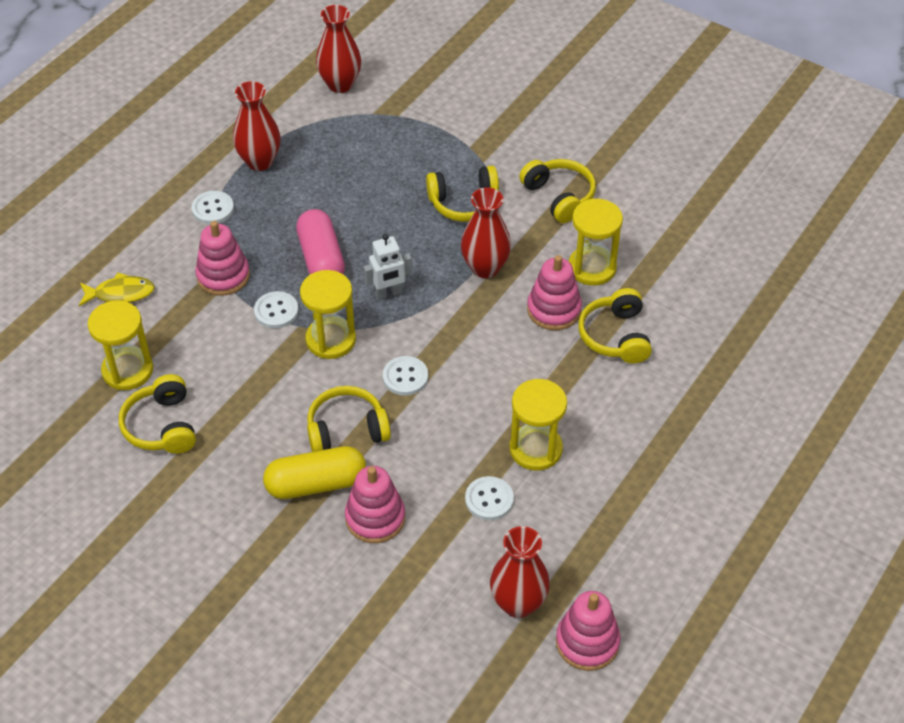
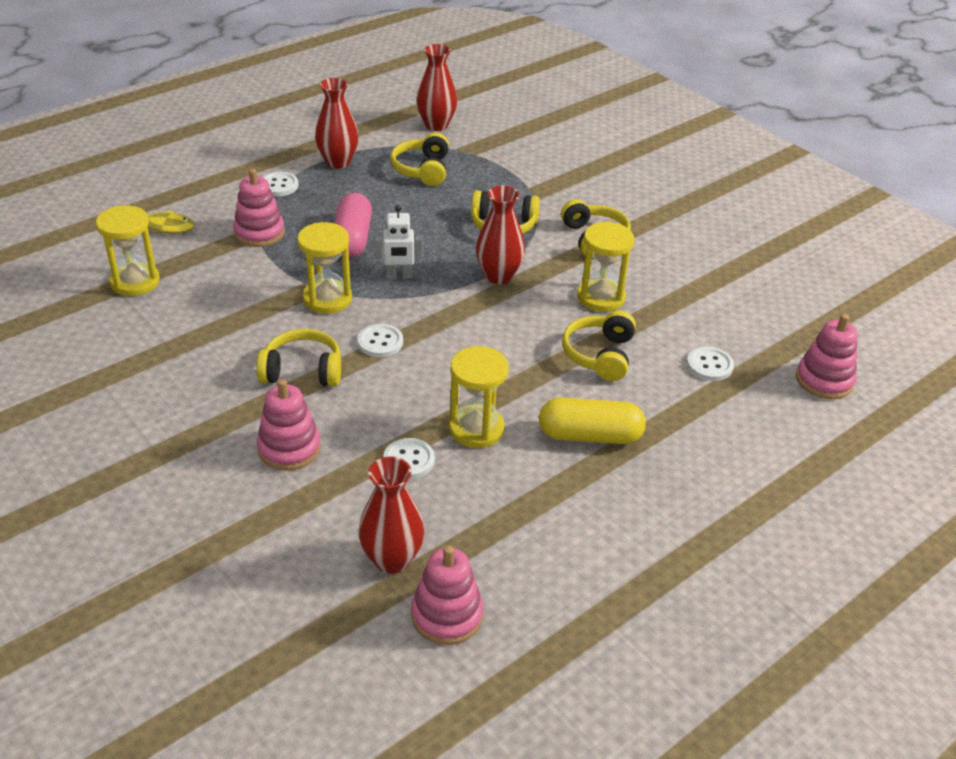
camera: 15 degrees right, 10 degrees down
yellow headphones [119,374,196,454] -> yellow headphones moved to [390,133,449,186]
white button [254,291,299,328] -> white button moved to [687,347,734,381]
yellow capsule [263,446,366,499] -> yellow capsule moved to [539,398,646,444]
pink stacking toy [527,255,582,330] -> pink stacking toy moved to [796,314,858,399]

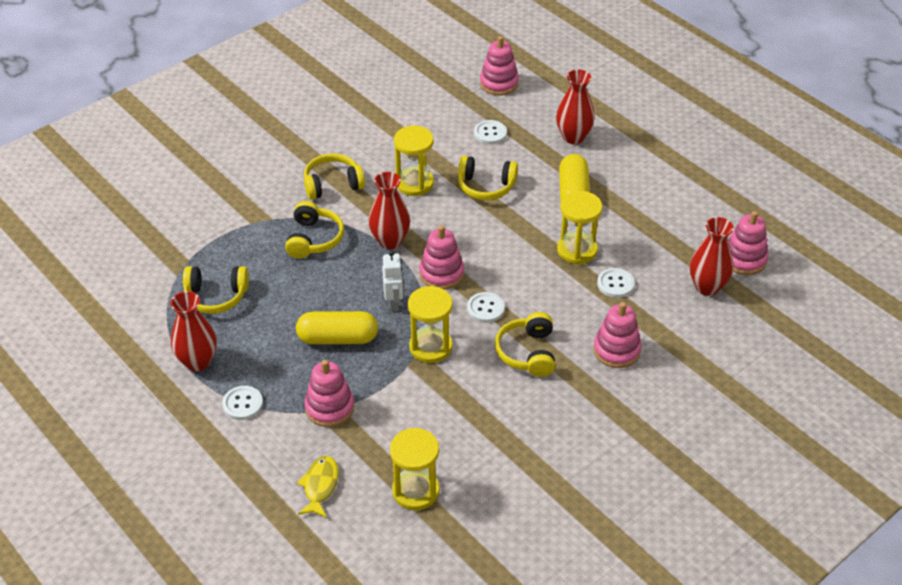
camera: 90 degrees left, 5 degrees up
pink capsule [334,193,372,258] -> yellow capsule [296,311,378,344]
red vase [416,44,457,131] -> red vase moved to [556,69,595,144]
none -> pink stacking toy [419,225,464,290]

